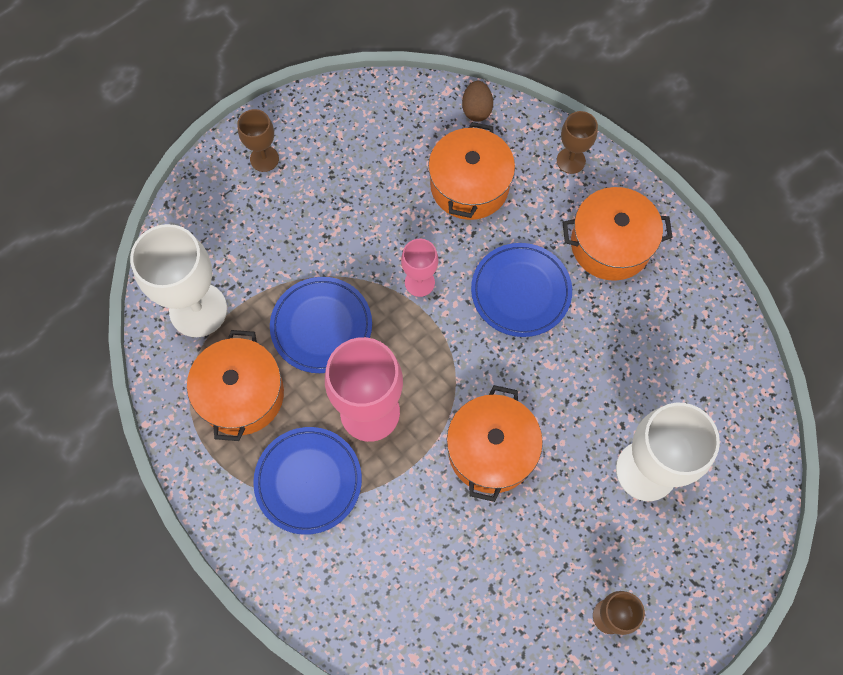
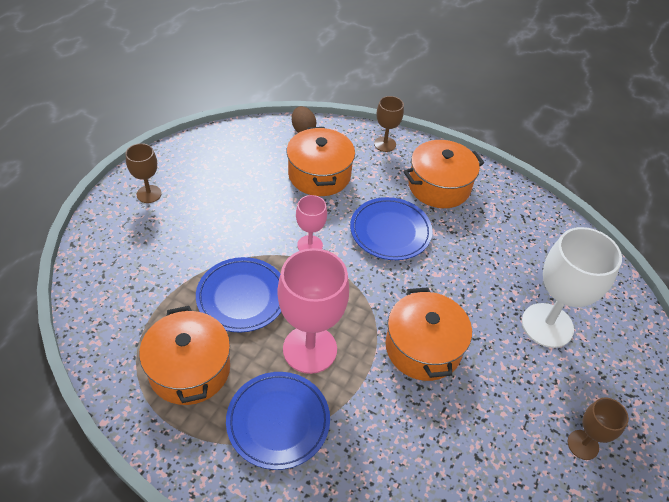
camera: 25 degrees left, 20 degrees down
white goblet [130,224,227,337] -> none

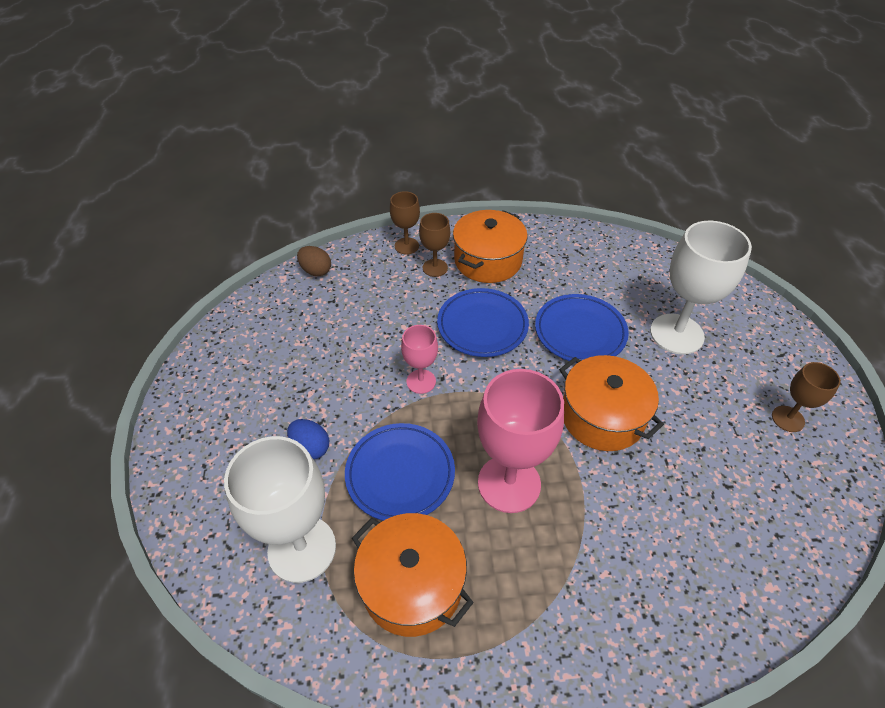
camera: 30 degrees left, 0 degrees up
brown goblet [125,143,162,203] -> brown goblet moved to [419,213,450,277]
blue plate [226,372,330,470] -> blue plate moved to [535,294,629,363]
orange pot [287,127,355,196] -> none
none -> white goblet [224,436,336,583]
none -> blue egg [287,419,329,459]

